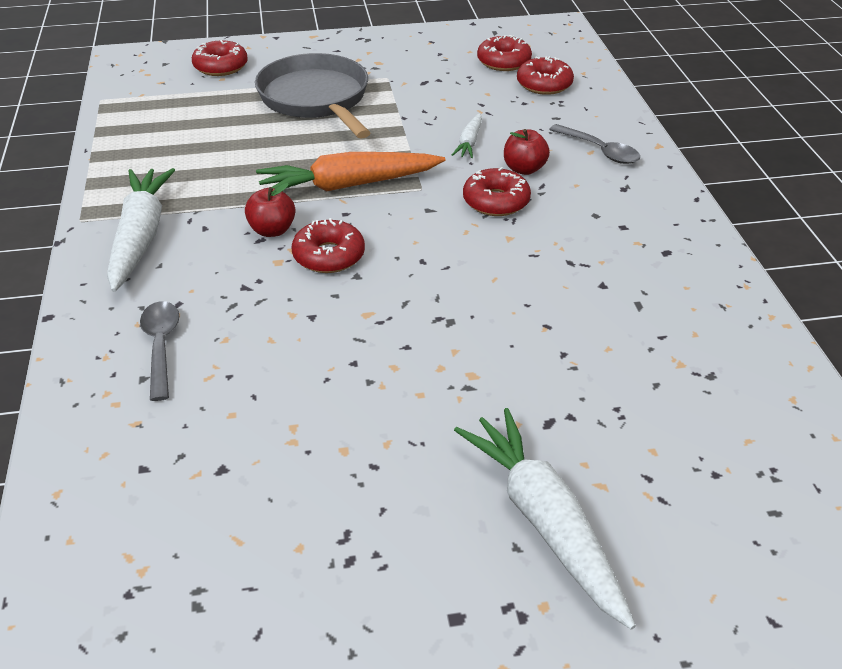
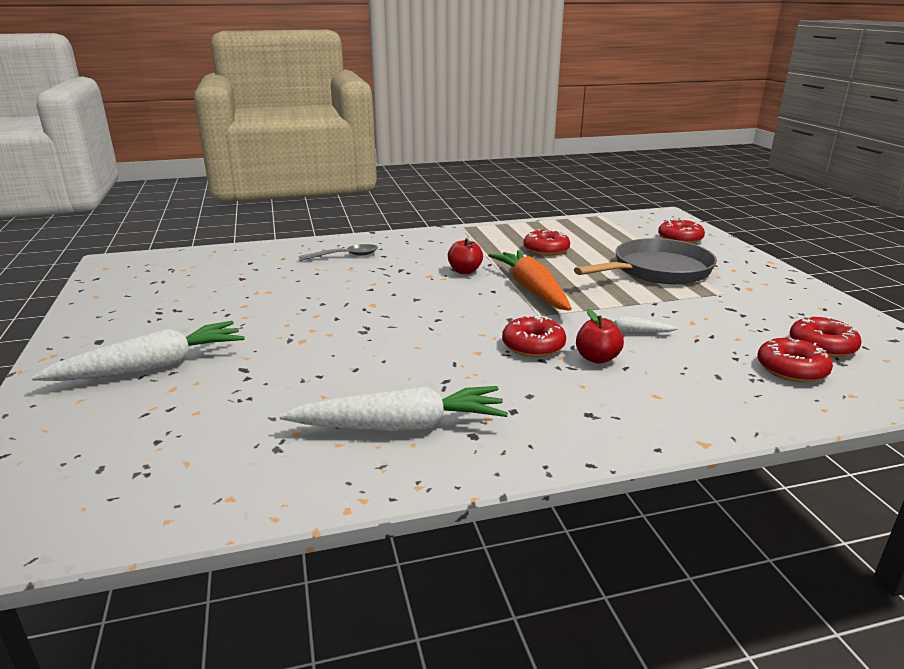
camera: 85 degrees right, 15 degrees down
white carrot [107,168,175,292] -> white carrot moved to [280,386,508,431]
red donut [292,218,365,273] -> red donut moved to [524,229,570,256]
grey spoon [549,124,640,164] -> none

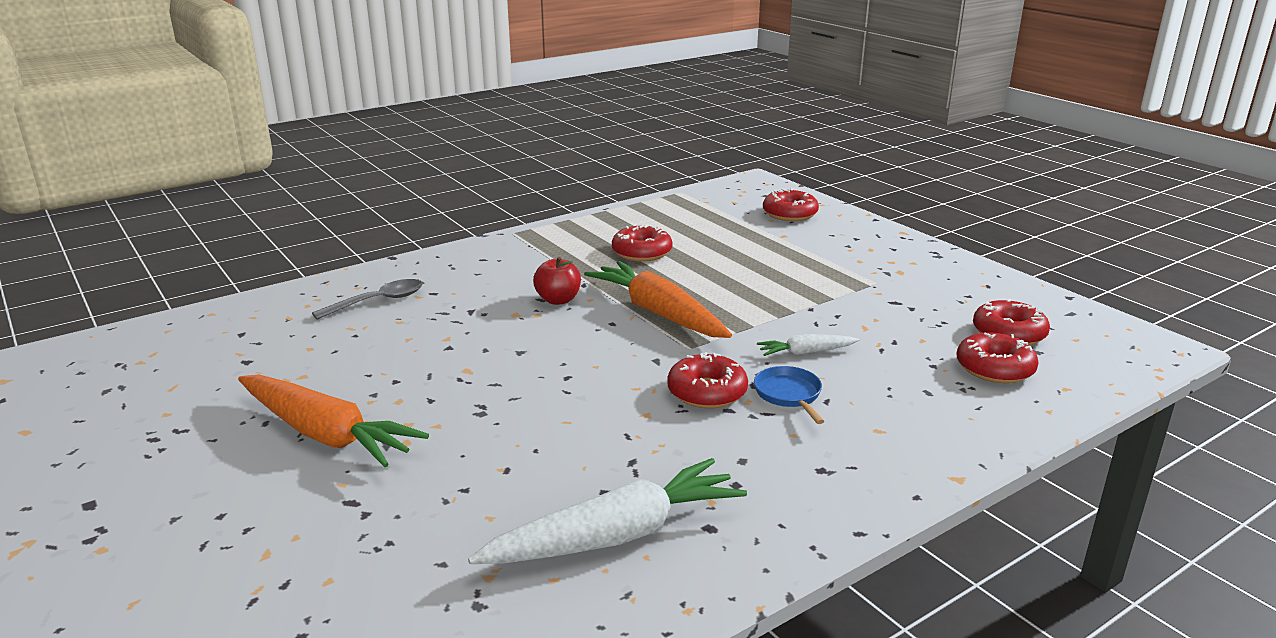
camera: 20 degrees left, 0 degrees up
white carrot [32,321,245,381] -> none
grey pan [574,238,717,284] -> none
red apple [576,309,624,364] -> blue pan [754,366,824,424]
none -> orange carrot [238,374,429,467]

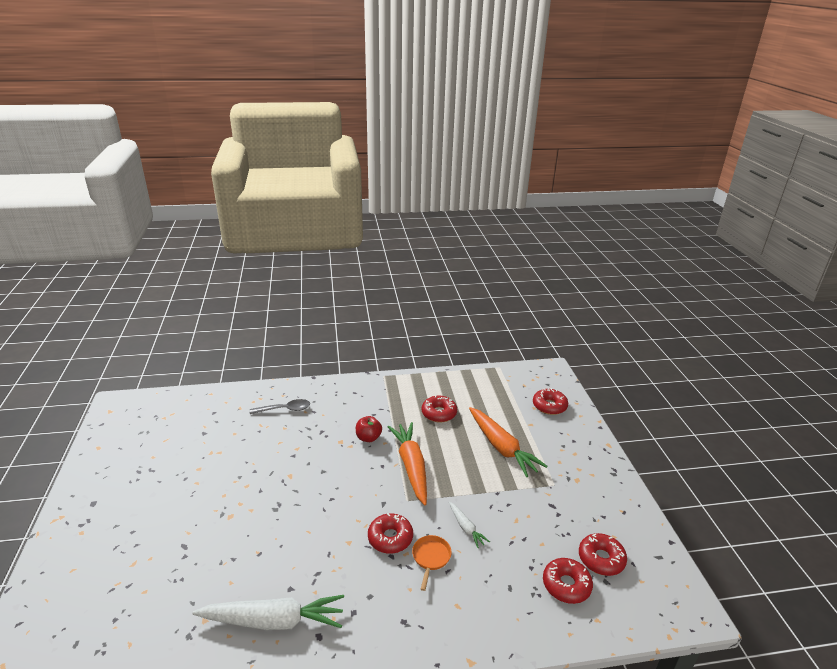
camera: 25 degrees right, 5 degrees up
orange carrot [238,374,429,467] -> orange carrot moved to [469,407,547,477]
blue pan [754,366,824,424] -> orange pan [412,535,452,591]
white carrot [757,334,859,356] -> white carrot turned 135 degrees counterclockwise [449,502,490,548]

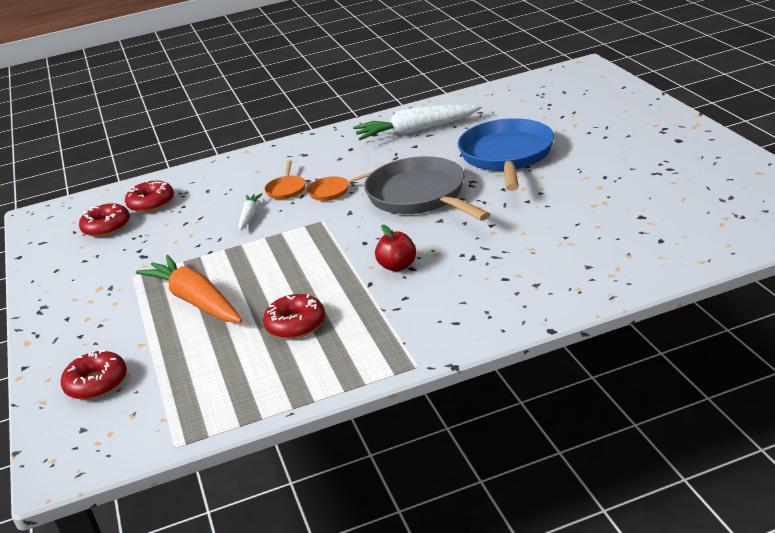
camera: 175 degrees right, 0 degrees up
grey spoon [249,399,310,414] -> none
red donut [368,513,413,554] -> orange pan [307,172,372,201]
orange carrot [388,422,427,505] -> none
white carrot [449,502,490,548] -> white carrot turned 45 degrees clockwise [239,193,262,230]
none -> grey pan [364,156,490,221]
none -> blue pan [458,118,554,191]

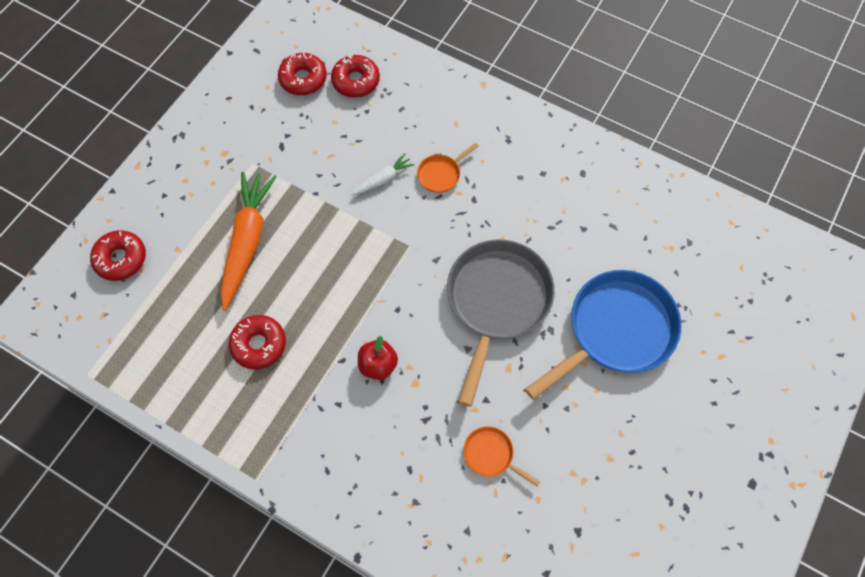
camera: 45 degrees right, 35 degrees up
orange pan [307,172,372,201] -> orange pan moved to [463,426,540,486]
white carrot [353,104,482,140] -> none

